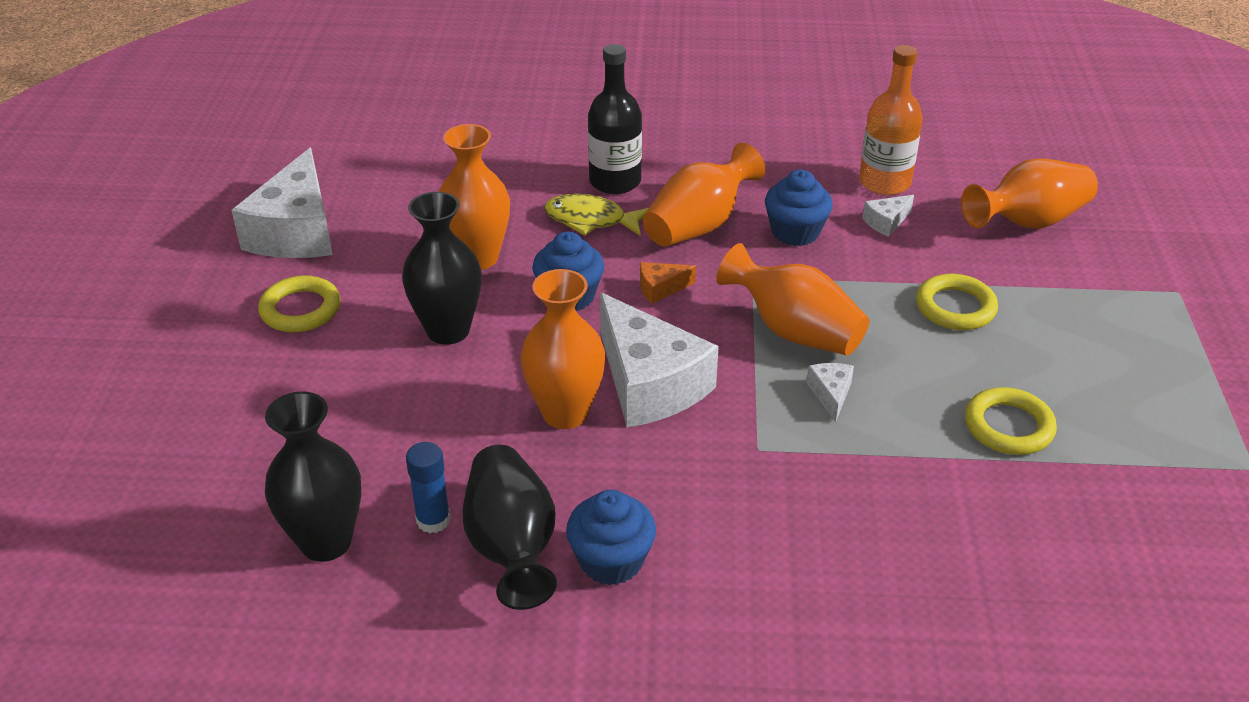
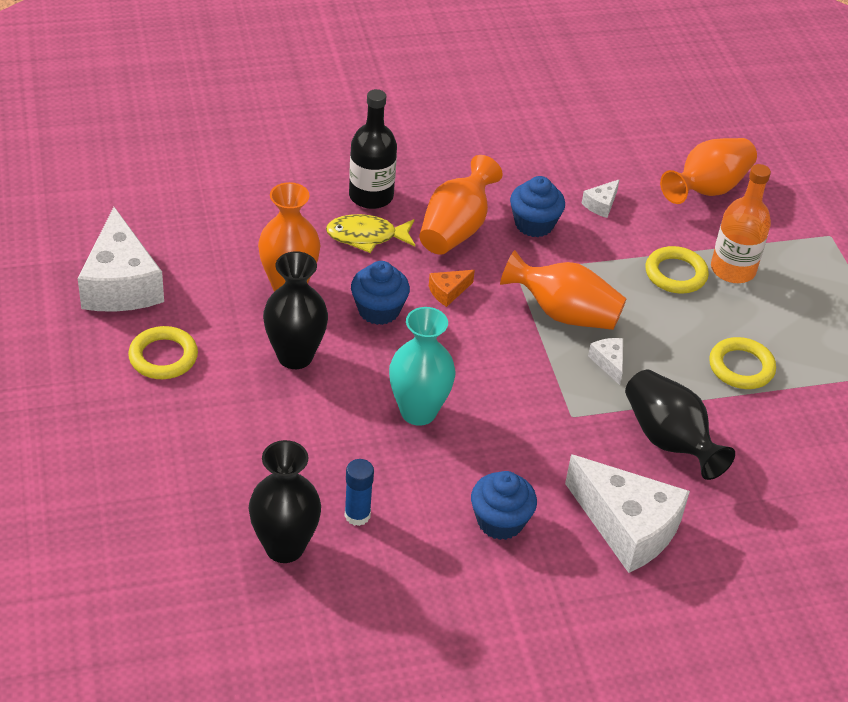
camera: 20 degrees left, 5 degrees up
black vase [462,445,557,610] -> black vase moved to [625,370,735,480]
orange vase [520,269,606,429] -> turquoise vase [389,307,455,426]
white cheese [600,293,719,427] -> white cheese moved to [565,454,690,573]
orange bottle [859,45,923,195] -> orange bottle moved to [711,164,771,283]

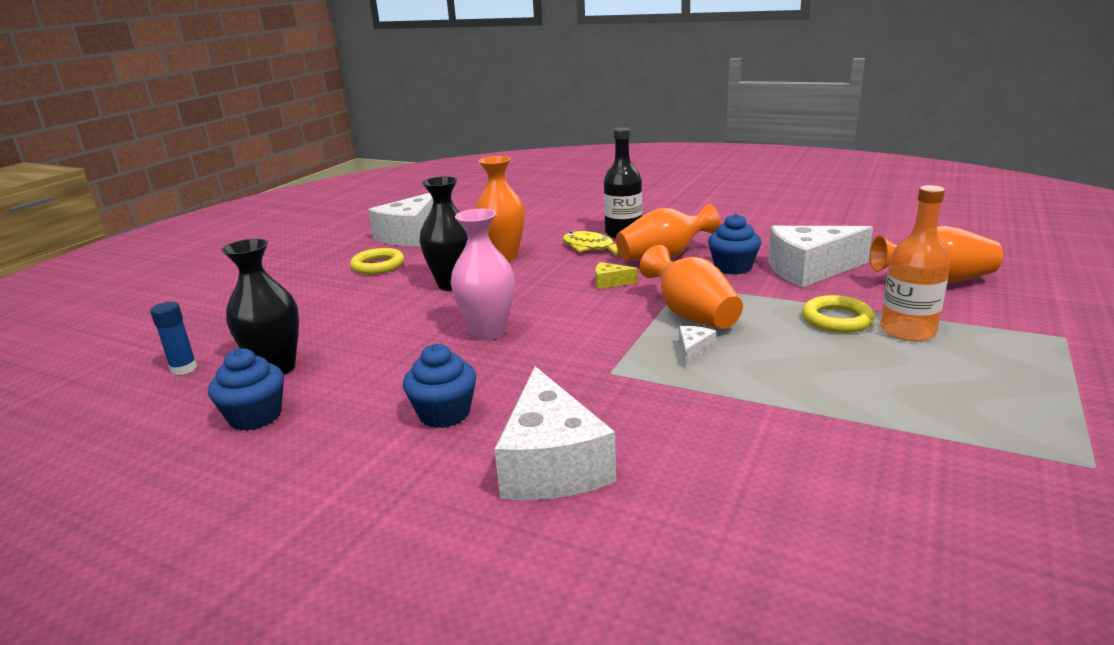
camera: 45 degrees right, 20 degrees down
blue glue stick [344,459,374,526] -> blue glue stick moved to [150,302,197,375]
blue cupcake [351,261,410,325] -> blue cupcake moved to [208,348,284,431]
turquoise vase [389,307,455,426] -> pink vase [451,209,515,340]
orange cheese [429,270,475,307] -> yellow cheese [595,262,638,289]
white cheese [582,179,620,218] -> white cheese [768,226,873,287], size x2.35
black vase [625,370,735,480] -> none
yellow ring [709,337,776,389] -> none

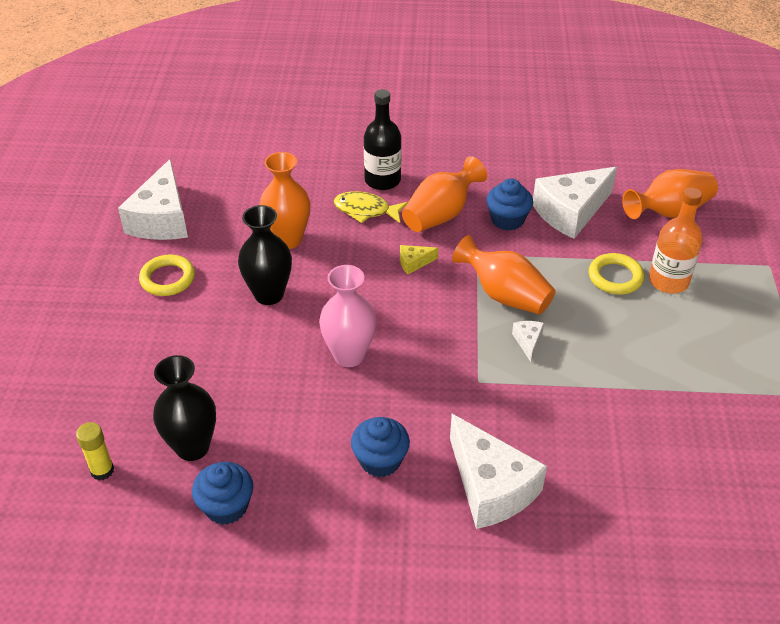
camera: 25 degrees left, 20 degrees up
blue glue stick [150,302,197,375] -> yellow glue stick [76,422,114,480]

